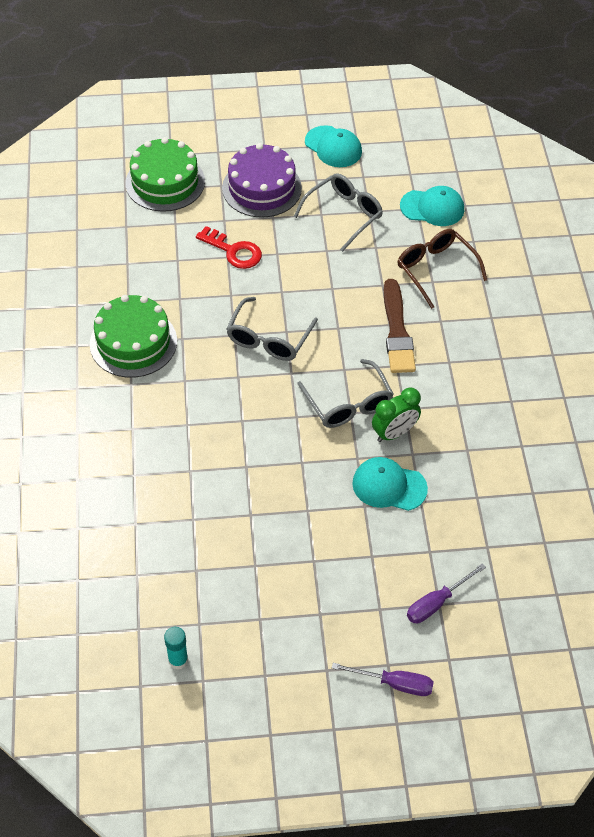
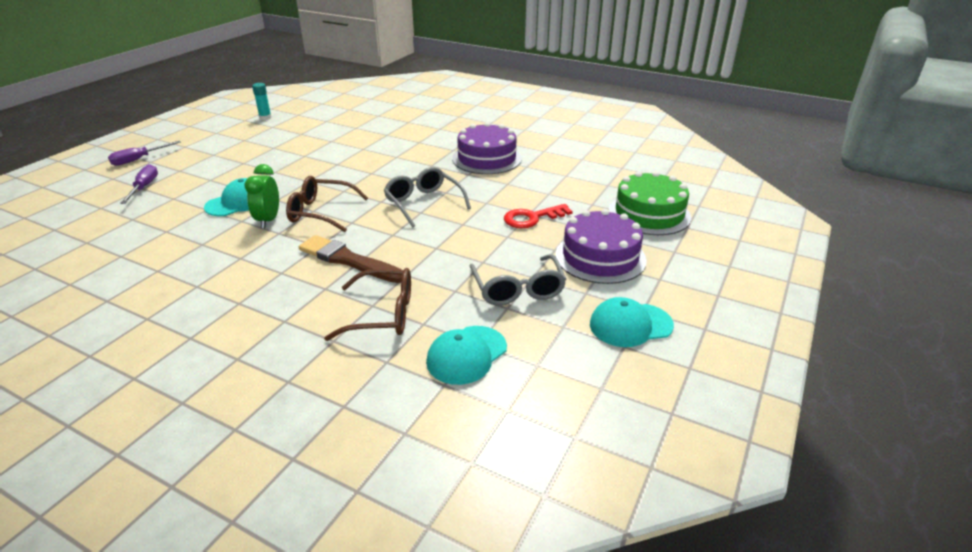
camera: 125 degrees right, 20 degrees down
green cake [90,295,177,378] -> purple cake [452,122,522,174]
grey glasses [297,359,394,428] -> brown glasses [286,176,368,232]

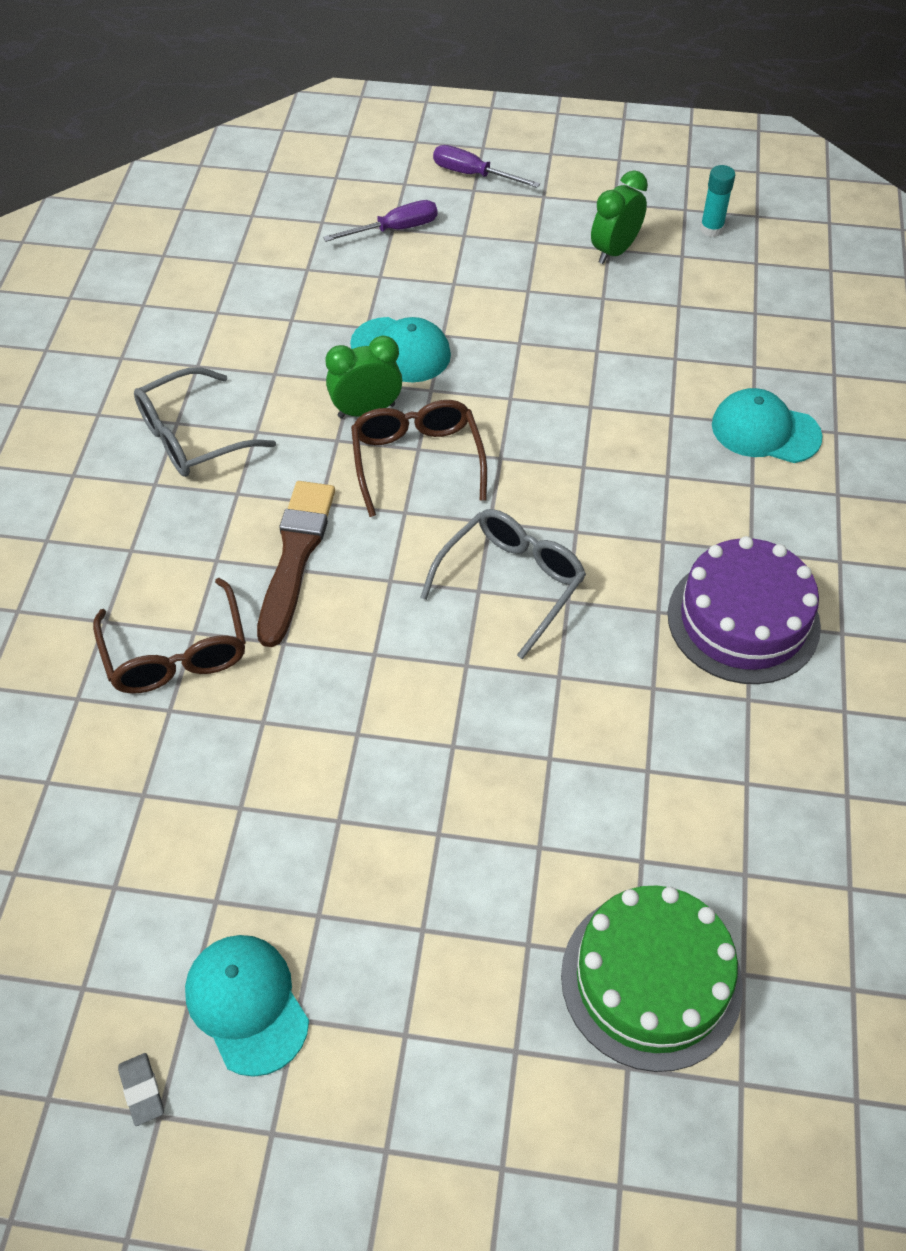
camera: 70 degrees right, 20 degrees up
turquoise cap [426,326,507,385] -> turquoise cap moved to [712,388,823,463]
grey glasses [470,254,566,305] -> grey glasses moved to [134,367,276,477]
red key [504,204,573,228] -> none
purple cake [555,209,647,284] -> none
none -> grey eraser [118,1053,164,1126]
none -> green clock [591,170,648,264]

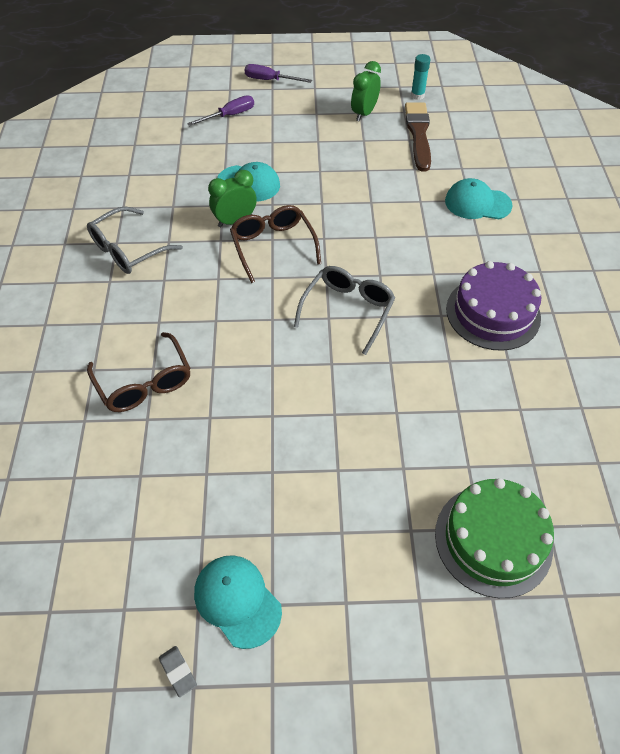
camera: 10 degrees left, 0 degrees up
brown brush [257,481,335,647] -> brown brush moved to [405,102,431,172]

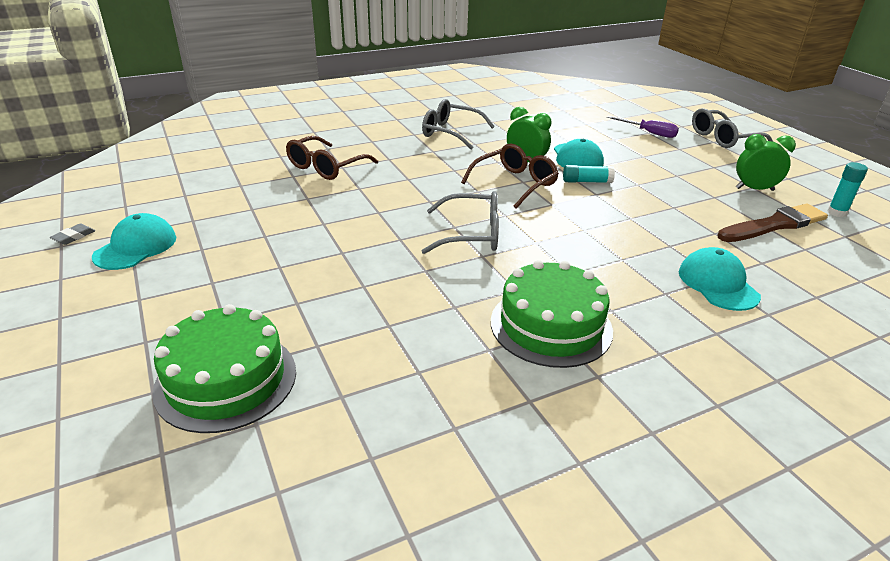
camera: 65 degrees right, 20 degrees down
purple screwdriver [244,64,312,83] -> grey glasses [692,108,773,148]
purple cake [446,261,541,351] -> green cake [491,260,613,368]
none -> turquoise glue stick [563,165,615,183]

